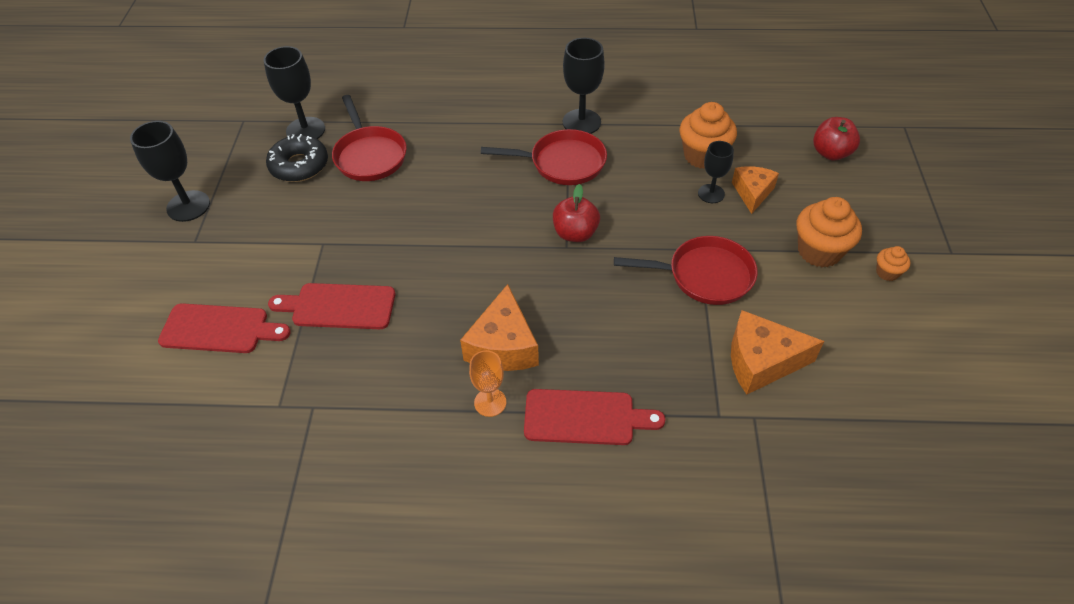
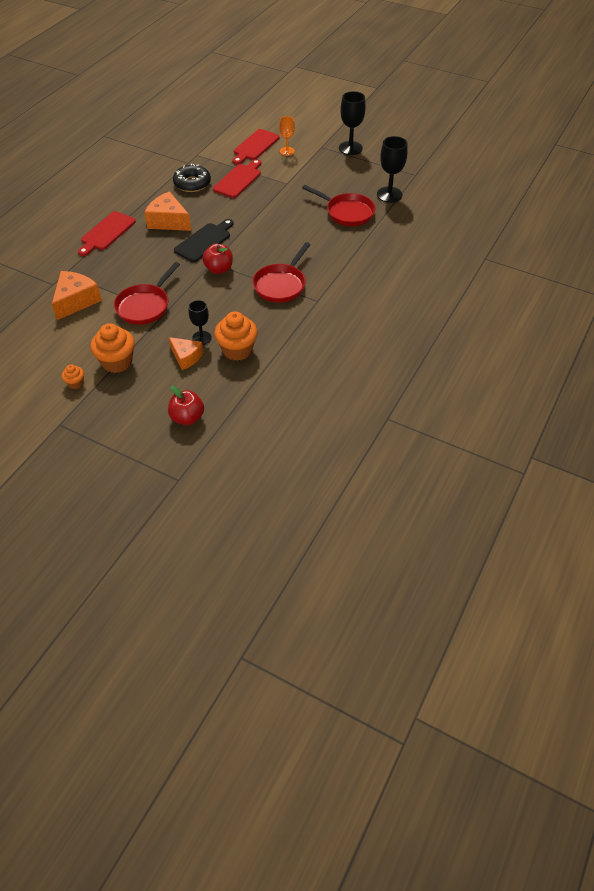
camera: 115 degrees right, 0 degrees up
black donut [266,134,328,182] -> black donut moved to [173,163,211,192]
red pan [332,95,407,181] -> red pan turned 150 degrees counterclockwise [302,185,376,226]
orange goblet [469,350,506,417] -> orange goblet moved to [279,116,295,156]
black goblet [563,38,605,134] -> none
none -> black cutting board [174,219,234,262]

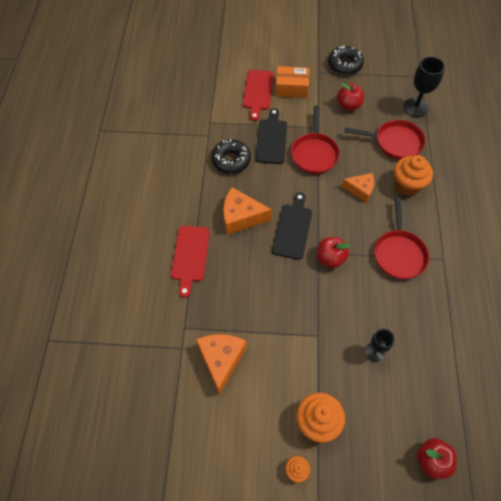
camera: 25 degrees left, 10 degrees up
red pan [114,262,180,325] -> red pan moved to [291,106,340,174]
orange cheese [169,337,203,370] -> orange cheese moved to [342,173,374,203]
red cutting board [213,159,261,198] -> black cutting board [256,108,287,164]
orange cupcake [214,311,258,361] -> orange cupcake moved to [394,155,433,196]
orange goblet [279,116,295,156] -> orange box [275,66,309,98]
black goblet [339,91,366,155] -> black donut [328,45,364,75]
none -> red apple [337,83,364,111]

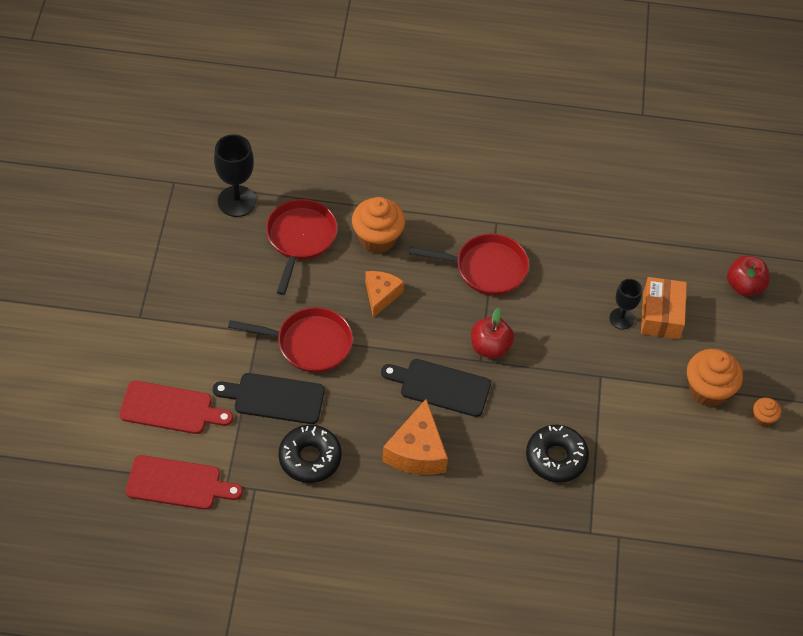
camera: 90 degrees left, 5 degrees down
red cutting board [171,226,210,298] -> red cutting board moved to [126,455,243,510]
orange cheese [196,334,247,395] -> none
orange box [275,66,309,98] -> orange box moved to [641,277,687,339]
black donut [328,45,364,75] -> black donut moved to [526,425,589,483]
red apple [337,83,364,111] -> none

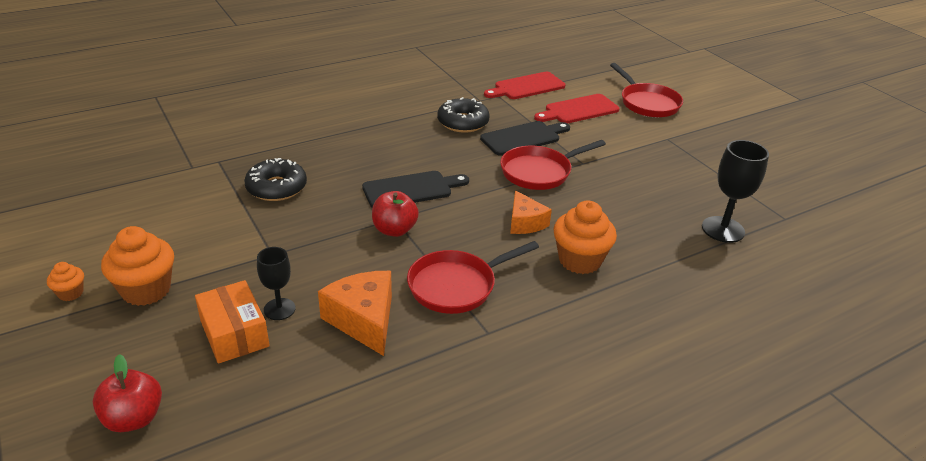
camera: 145 degrees right, 20 degrees down
red pan [266,199,337,295] -> red pan moved to [610,63,683,117]
orange cheese [382,399,448,475] -> orange cheese moved to [318,271,392,356]

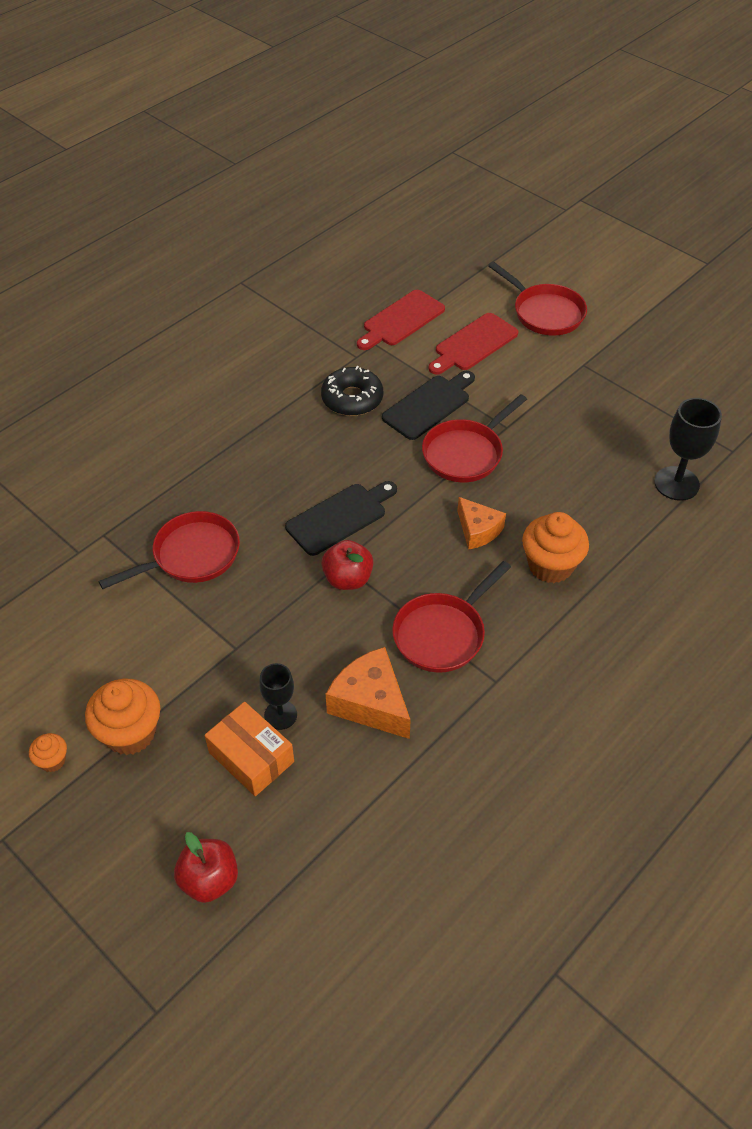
camera: 15 degrees left, 15 degrees up
black donut [244,158,307,201] -> red pan [99,511,240,589]

